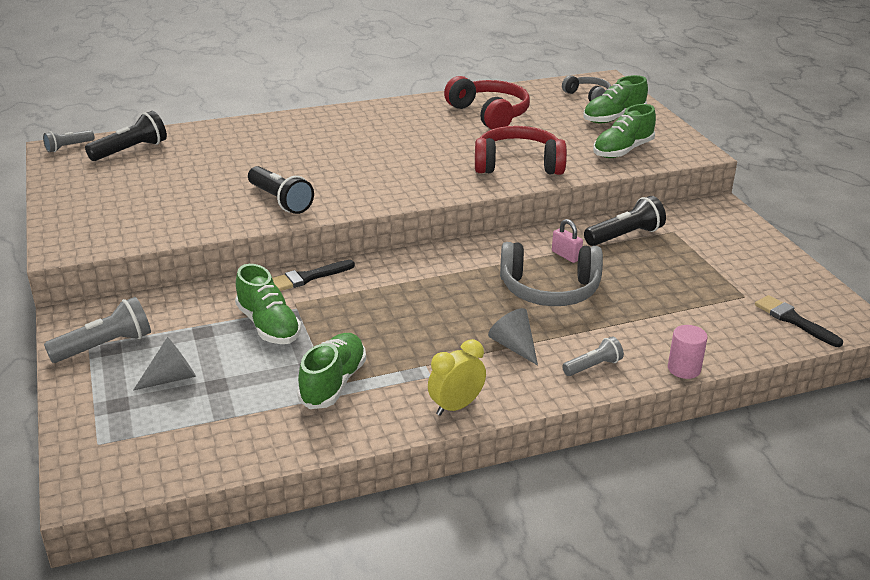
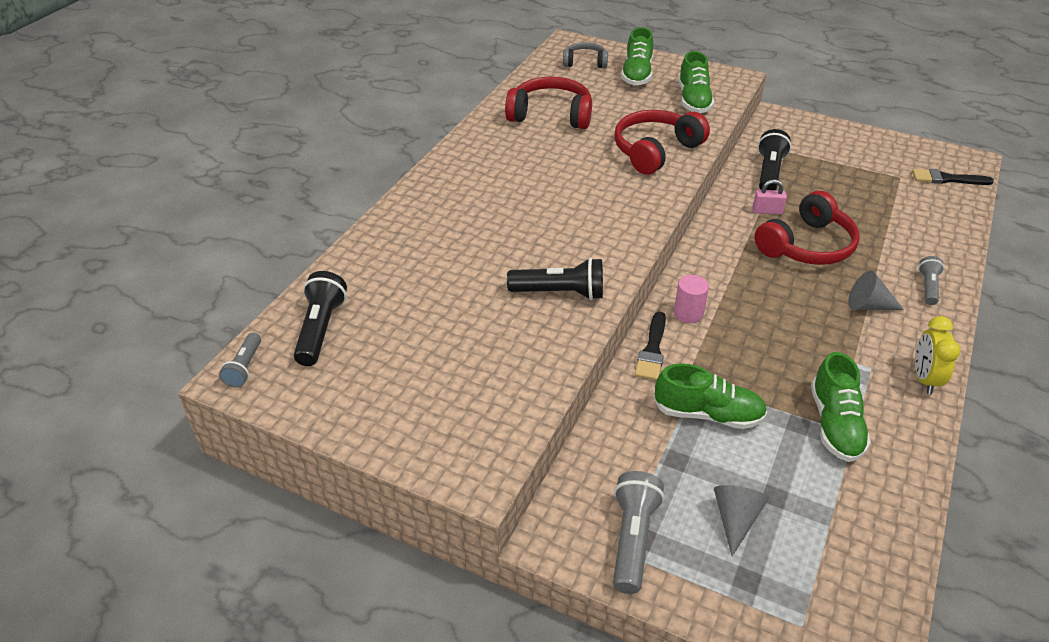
camera: 45 degrees left, 10 degrees up
green shoe [297,333,366,409] -> green shoe turned 150 degrees counterclockwise [811,352,871,462]
grey headphones [500,242,603,306] -> red headphones [755,191,860,265]
pink cylinder [668,325,708,379] -> pink cylinder moved to [674,275,709,323]

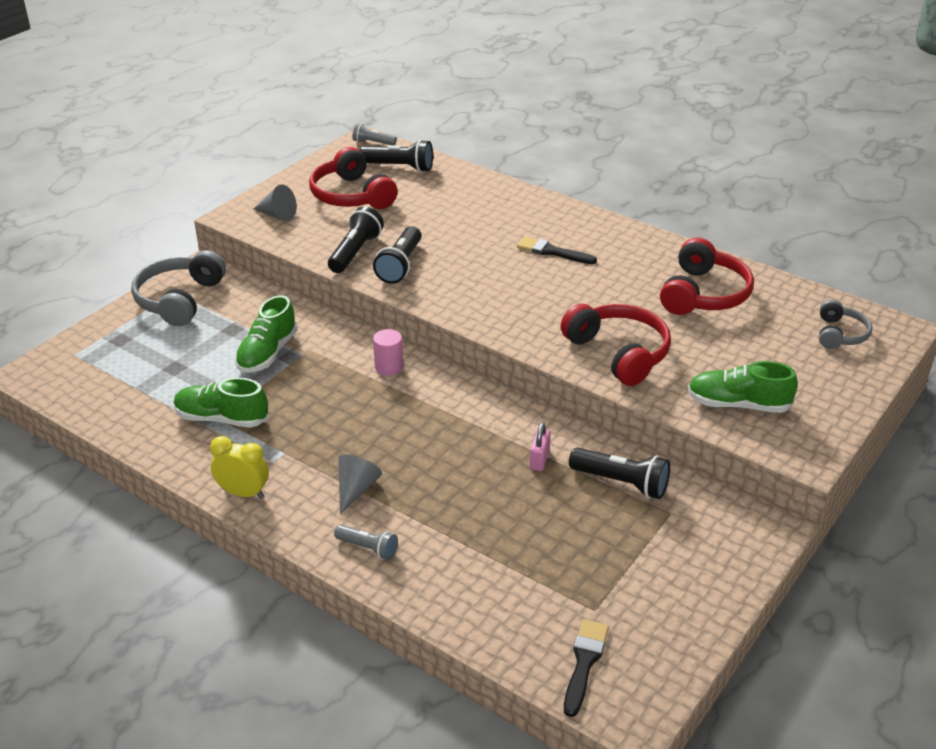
camera: 100 degrees right, 5 degrees down
grey flashlight [613,471,665,594] -> grey headphones [131,250,226,326]
green shoe [621,27,653,85] -> none
black brush [635,312,666,381] -> black brush moved to [517,236,597,264]
grey cone [714,485,769,556] -> grey cone moved to [253,185,297,221]
red headphones [755,191,860,265] -> red headphones moved to [309,147,398,209]
none -> black flashlight [328,206,384,273]

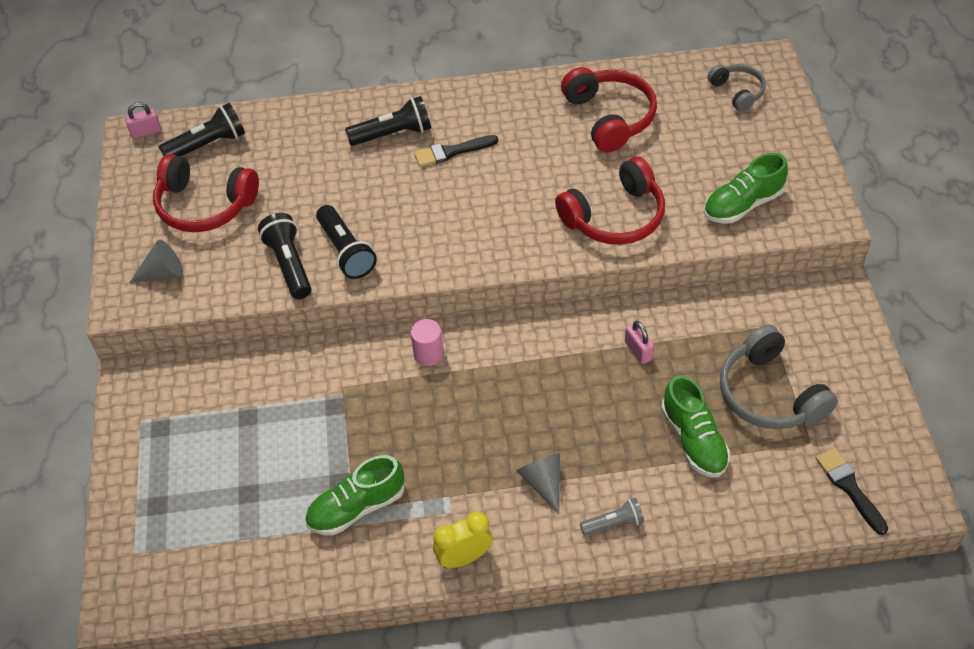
camera: 40 degrees left, 15 degrees up
grey headphones [131,250,226,326] -> grey headphones moved to [720,325,838,429]
green shoe [235,295,298,373] -> green shoe moved to [661,375,730,477]
grey flashlight [353,123,397,145] -> pink padlock [125,102,161,139]
red headphones [561,304,671,386] -> red headphones turned 135 degrees clockwise [555,157,665,245]
black flashlight [569,447,670,499] -> black flashlight moved to [345,96,431,146]

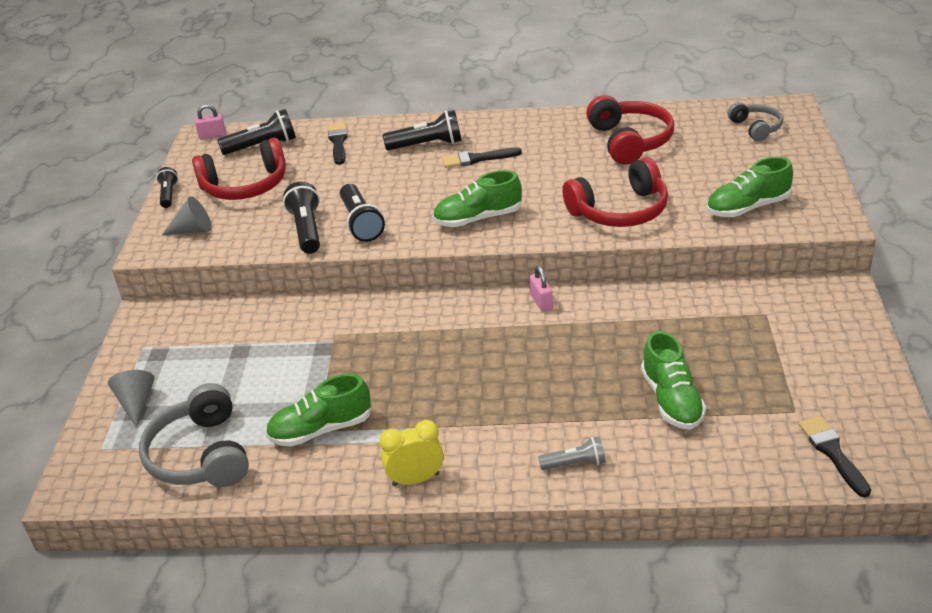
camera: 10 degrees right, 15 degrees down
red headphones [153,154,259,232] -> red headphones turned 45 degrees counterclockwise [192,138,286,200]
pink cylinder [411,319,444,366] -> none
grey cone [517,453,560,513] -> grey cone moved to [108,370,154,428]
pink padlock [625,321,654,364] -> pink padlock moved to [529,266,553,312]
grey headphones [720,325,838,429] -> grey headphones moved to [139,383,249,487]
none -> black flashlight [156,167,178,208]
none -> black brush [328,122,348,165]
none -> green shoe [433,170,522,227]

